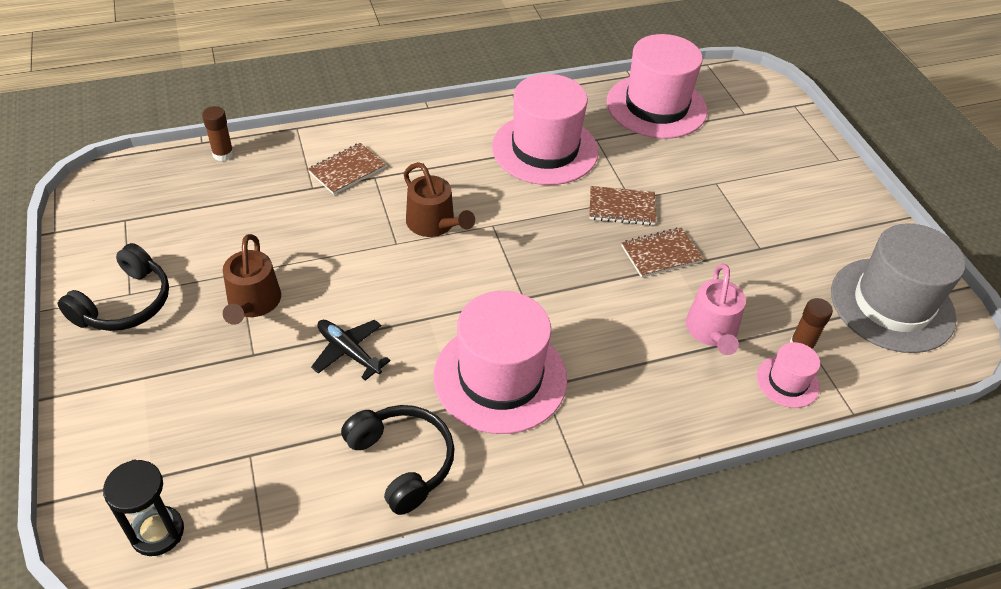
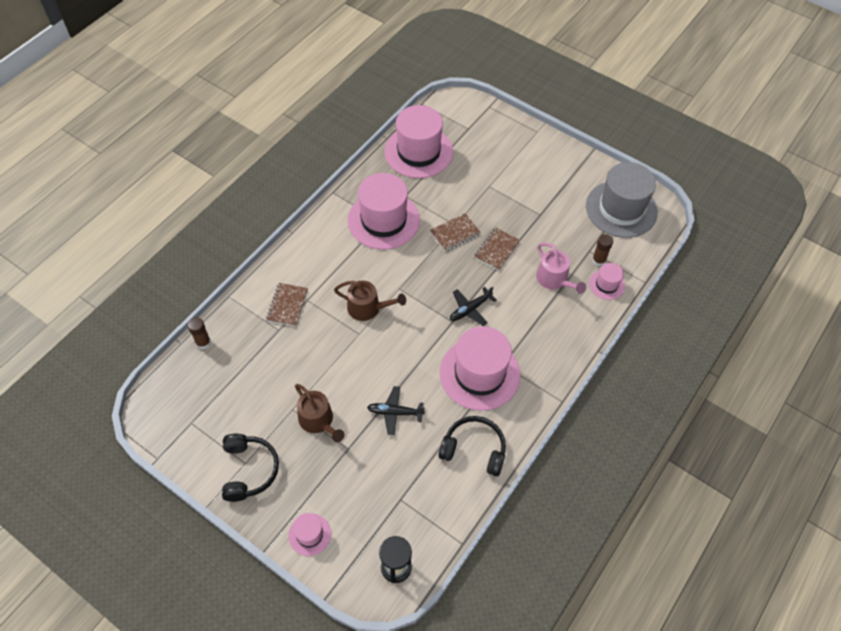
camera: 35 degrees left, 10 degrees up
none -> pink hat [288,513,331,556]
none -> black plane [450,287,497,326]

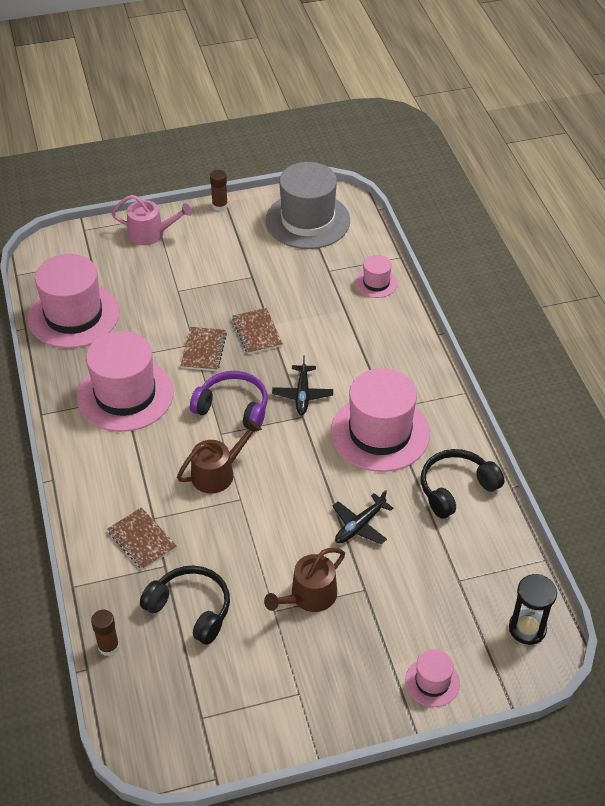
camera: 50 degrees left, 10 degrees down
black headphones [222,434,279,502] -> black headphones moved to [140,565,230,645]
brown watering can [295,384,344,442] -> brown watering can turned 135 degrees clockwise [264,548,345,612]
pink watering can [536,243,586,294] -> pink watering can moved to [111,195,192,245]
brown glue stick [592,234,613,266] -> brown glue stick moved to [210,170,228,211]
none -> purple headphones [190,371,268,429]

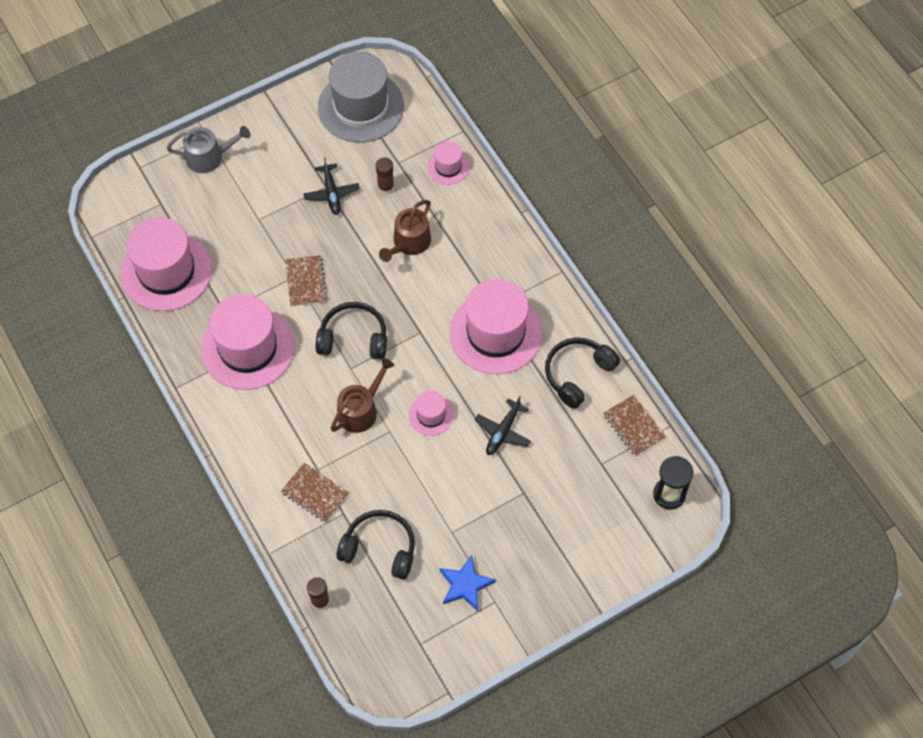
camera: 15 degrees left, 15 degrees up
pink watering can [111,195,192,245] -> grey watering can [167,126,250,173]
purple headphones [190,371,268,429] -> black headphones [316,302,387,360]
brown glue stick [210,170,228,211] -> brown glue stick moved to [376,157,394,195]
brown notebook [232,308,283,354] -> brown notebook moved to [603,395,666,456]
brown watering can [264,548,345,612] -> brown watering can moved to [379,200,431,262]
black plane [272,355,333,415] -> black plane moved to [303,157,360,215]
pink hat [405,649,460,707] -> pink hat moved to [409,390,454,436]
none -> blue star [439,555,496,611]

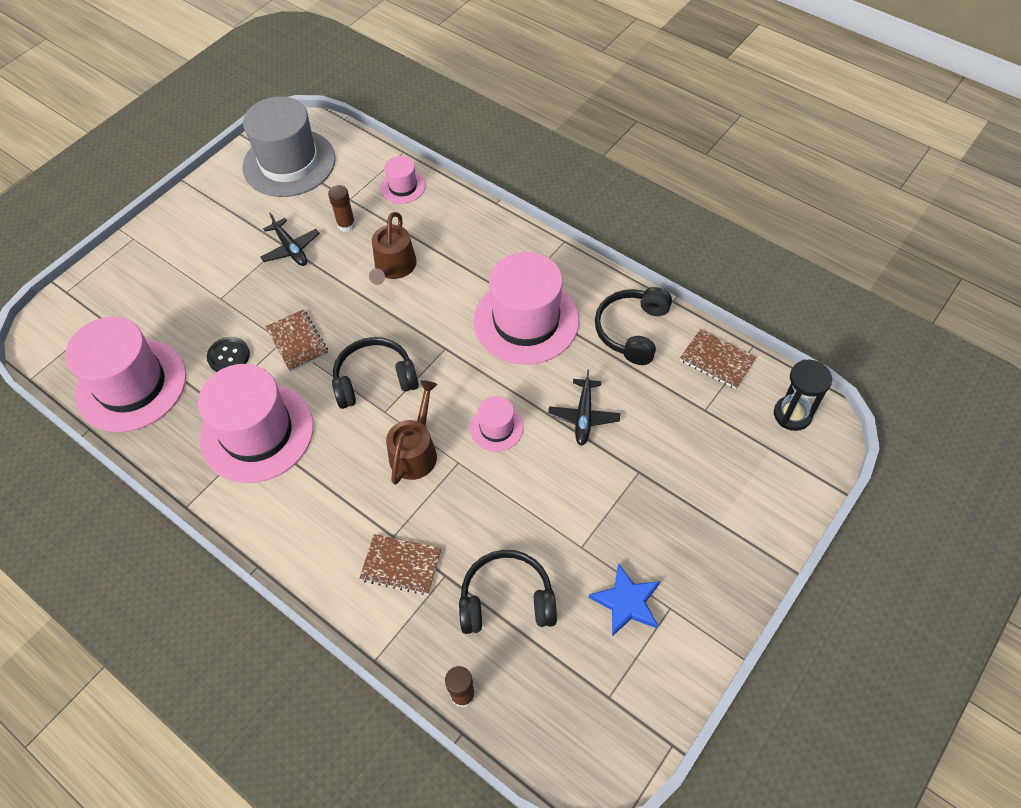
camera: 20 degrees left, 5 degrees down
grey watering can [167,126,250,173] -> none
none -> black button [207,337,250,372]

